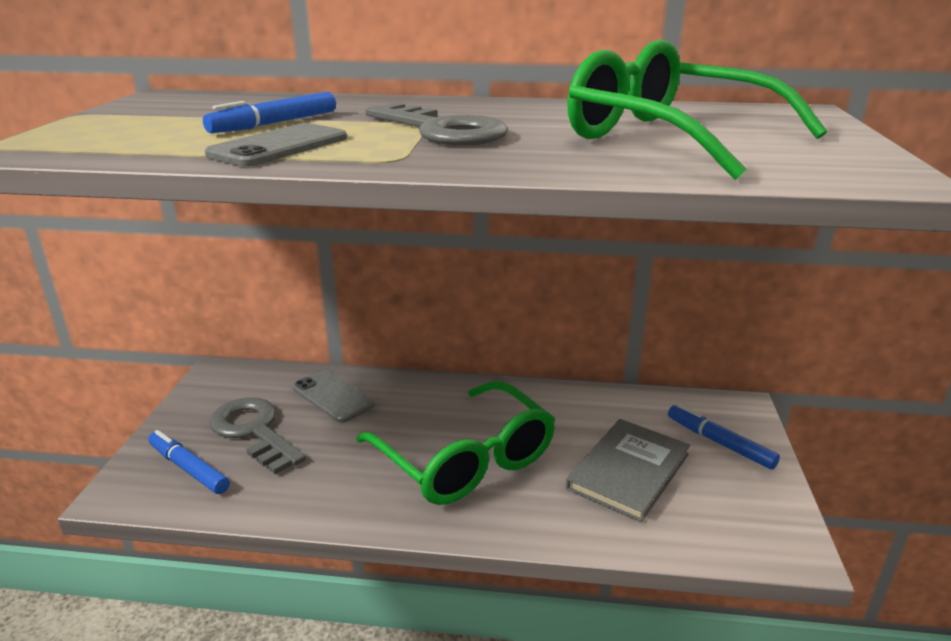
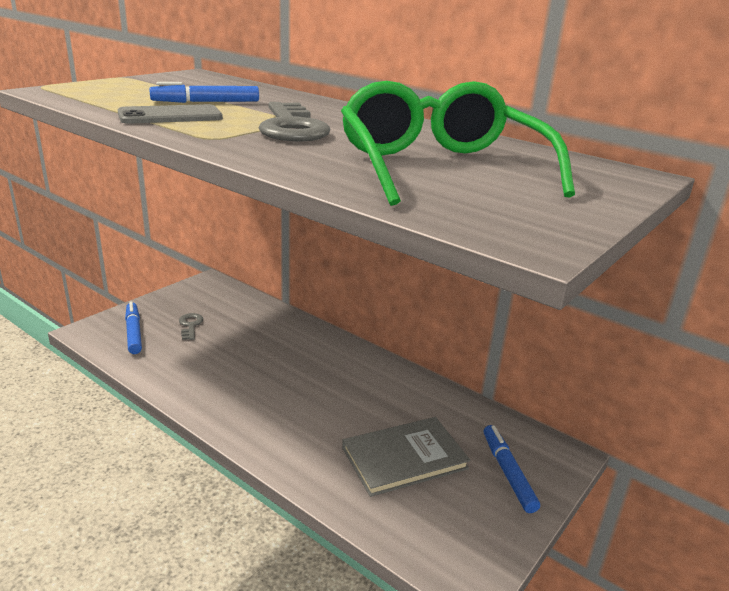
camera: 30 degrees right, 0 degrees up
grey key [209,397,306,474] -> grey key [179,313,203,340], size x0.50
grey phone [292,370,375,423] -> none
green glasses [356,381,556,505] -> none

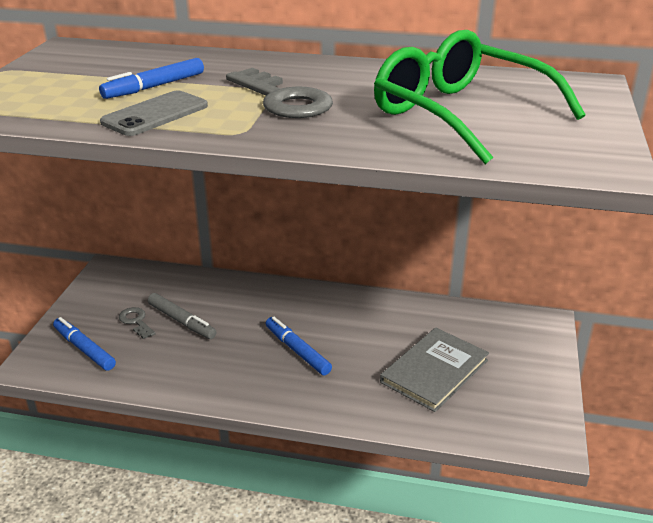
camera: 25 degrees left, 5 degrees up
blue marker [484,425,540,513] -> blue marker moved to [266,317,332,375]
none -> grey marker [148,293,217,339]

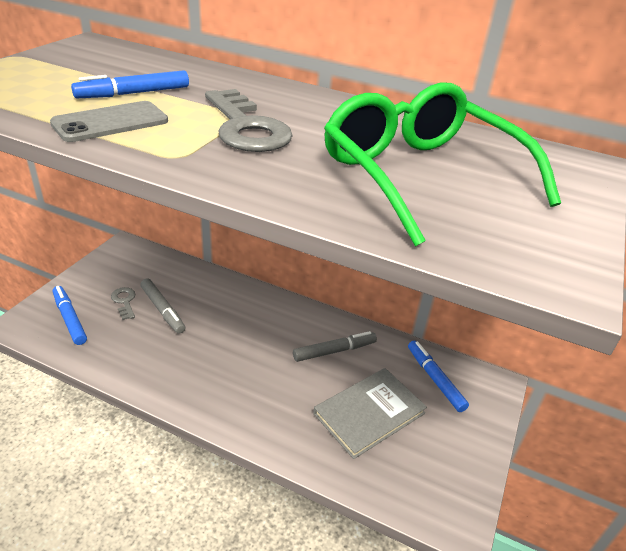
camera: 10 degrees right, 5 degrees up
blue marker [266,317,332,375] -> blue marker moved to [408,340,469,412]
none -> grey marker [293,331,377,362]

